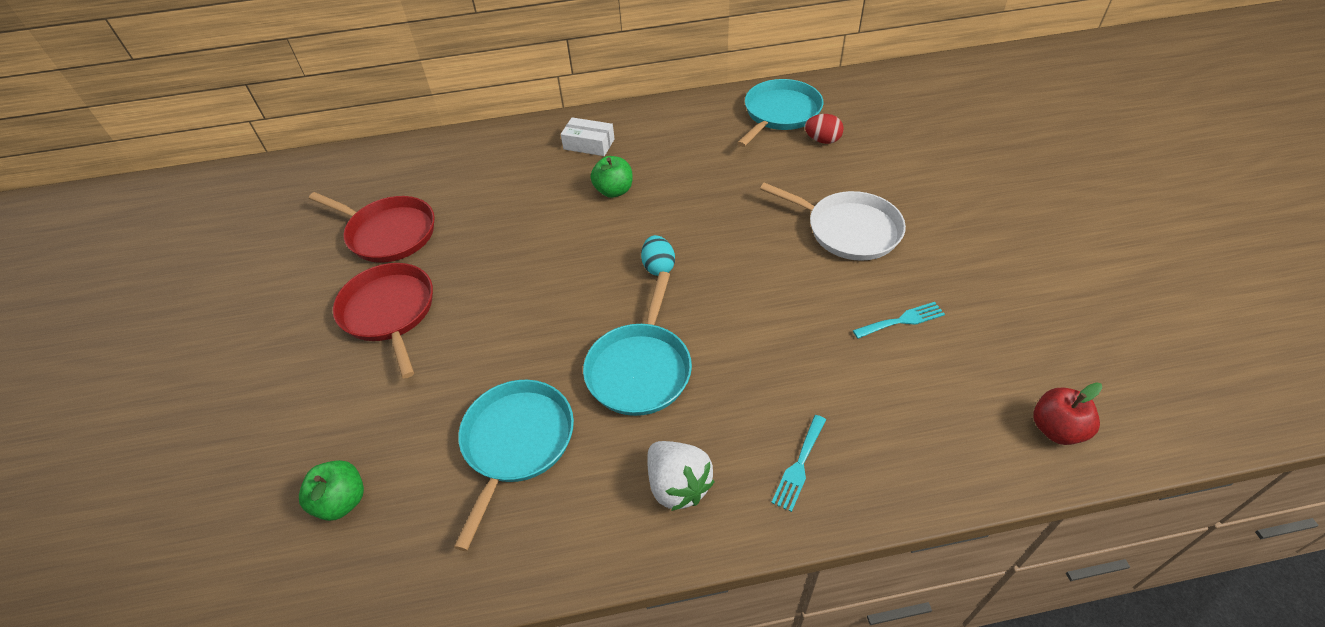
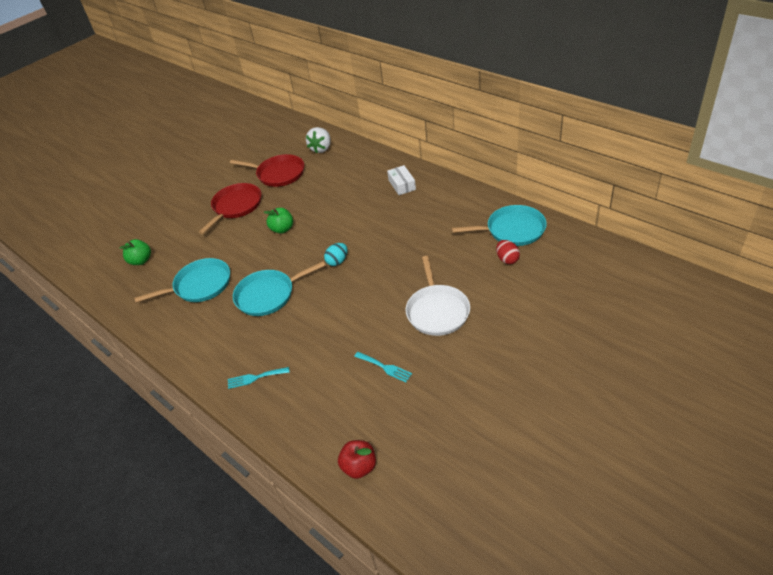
camera: 55 degrees right, 5 degrees down
red pan [309,192,435,263] -> red pan turned 60 degrees counterclockwise [230,154,304,187]
green apple [591,156,632,198] -> green apple moved to [263,208,293,234]
white strawberry [647,441,715,511] -> white strawberry moved to [306,127,331,153]

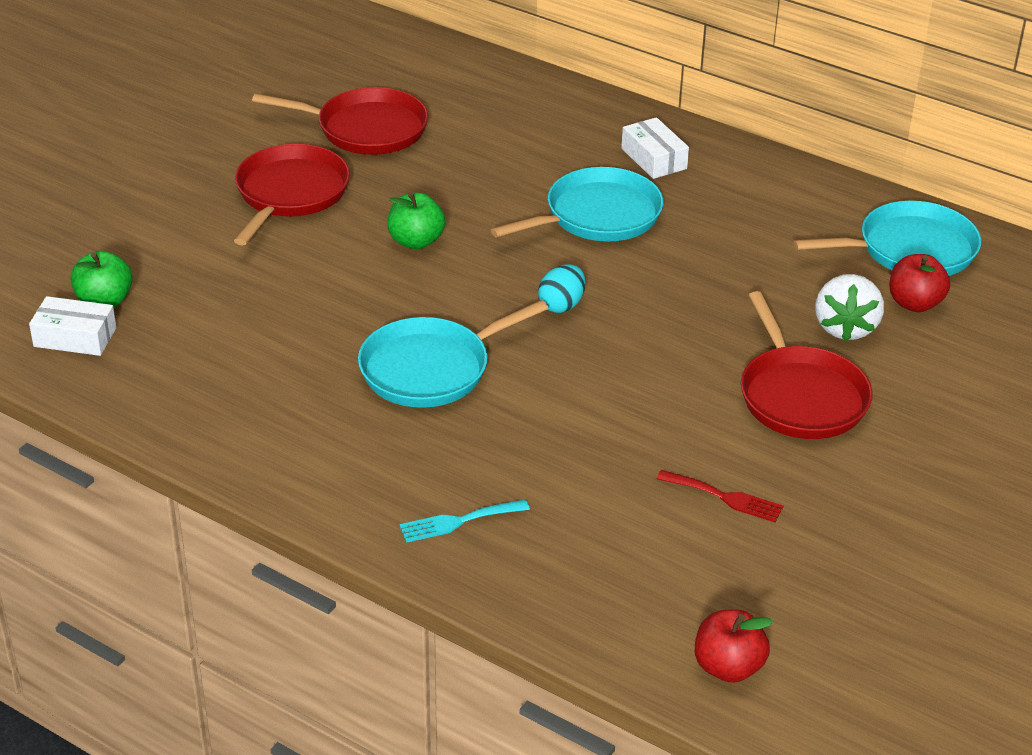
camera: 15 degrees left, 5 degrees down
turquoise pan [134,258,230,303] -> turquoise pan moved to [491,167,664,242]
white strawberry [306,127,331,153] -> white strawberry moved to [815,274,884,341]
turquoise fork [354,352,412,383] -> red fork [657,470,783,523]
white pan [405,256,470,336] -> red pan [741,291,873,439]
red egg [496,240,520,264] -> red apple [889,254,950,312]
none -> white box [29,296,116,356]

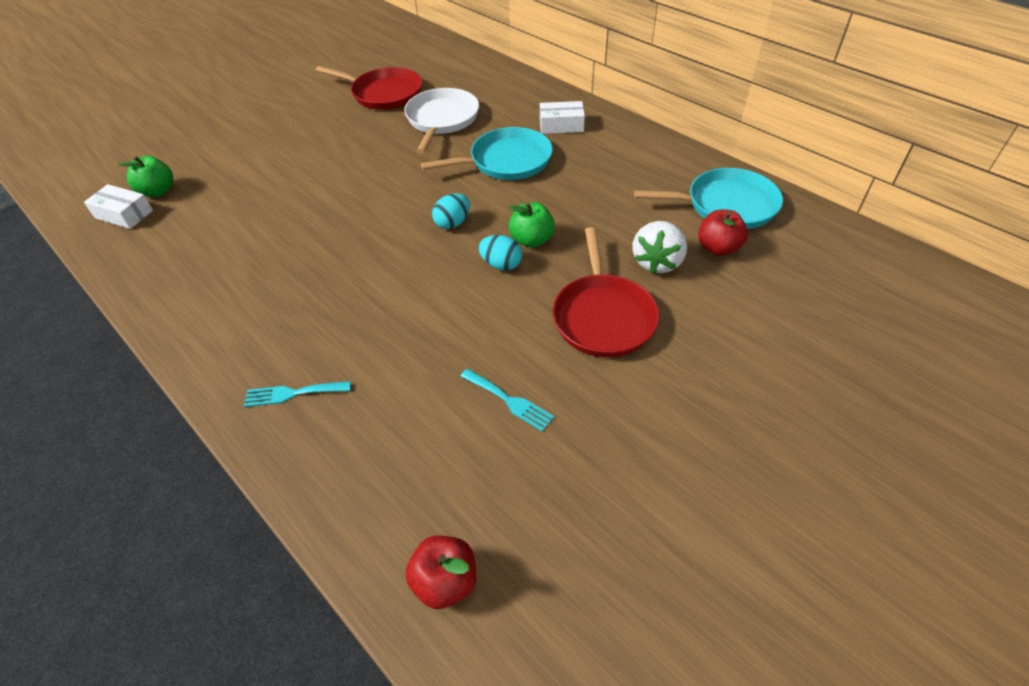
camera: 15 degrees right, 10 degrees up
red pan [234,144,350,246] -> none
turquoise pan [358,300,549,408] -> none
green apple [387,192,445,249] -> green apple moved to [509,202,555,248]
white box [621,117,689,179] -> white box turned 75 degrees counterclockwise [540,101,585,134]
red fork [657,470,783,523] -> turquoise fork [460,369,554,432]
none -> white pan [404,88,479,154]
none -> turquoise egg [479,235,522,271]

